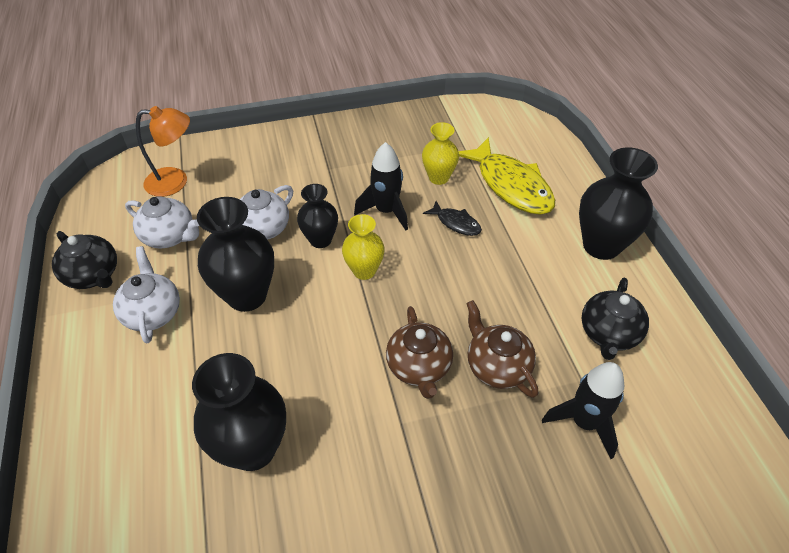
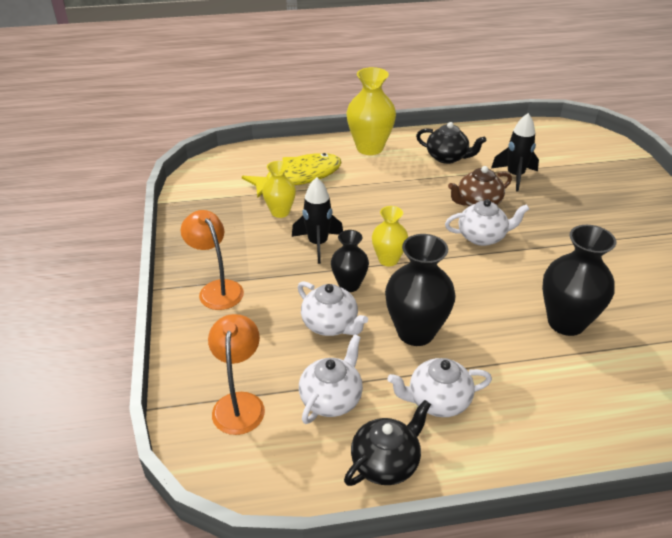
camera: 85 degrees left, 10 degrees down
brown teapot [386,306,453,399] -> white teapot [445,199,529,246]
black fish [423,201,482,236] -> none
black vase [579,147,658,260] -> yellow vase [346,67,396,155]
none -> orange lamp [181,210,244,310]

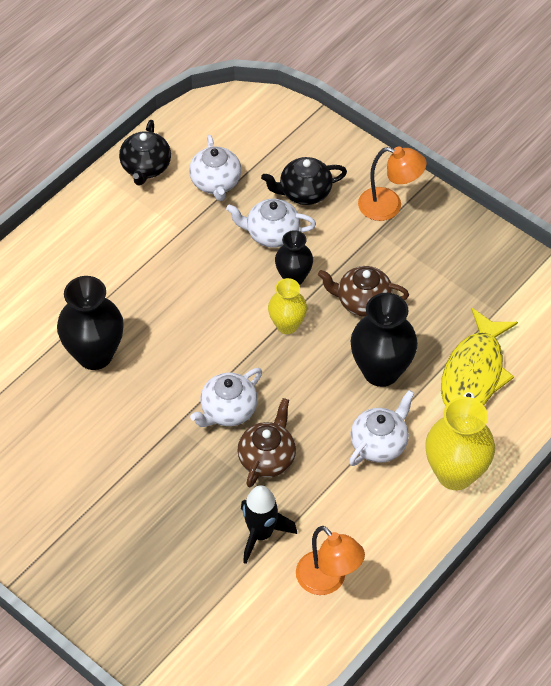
camera: 140 degrees right, 15 degrees up
orange lamp [208,314,265,435] -> orange lamp moved to [296,526,365,595]
yellow vase [262,161,296,218] -> none
black rocket [292,177,343,264] -> brown teapot [318,266,409,317]
black vase [385,234,456,346] -> black vase moved to [351,293,418,387]
white teapot [388,358,492,417] -> white teapot moved to [349,390,415,466]
black teapot [416,122,486,164] -> black teapot moved to [261,157,347,205]

